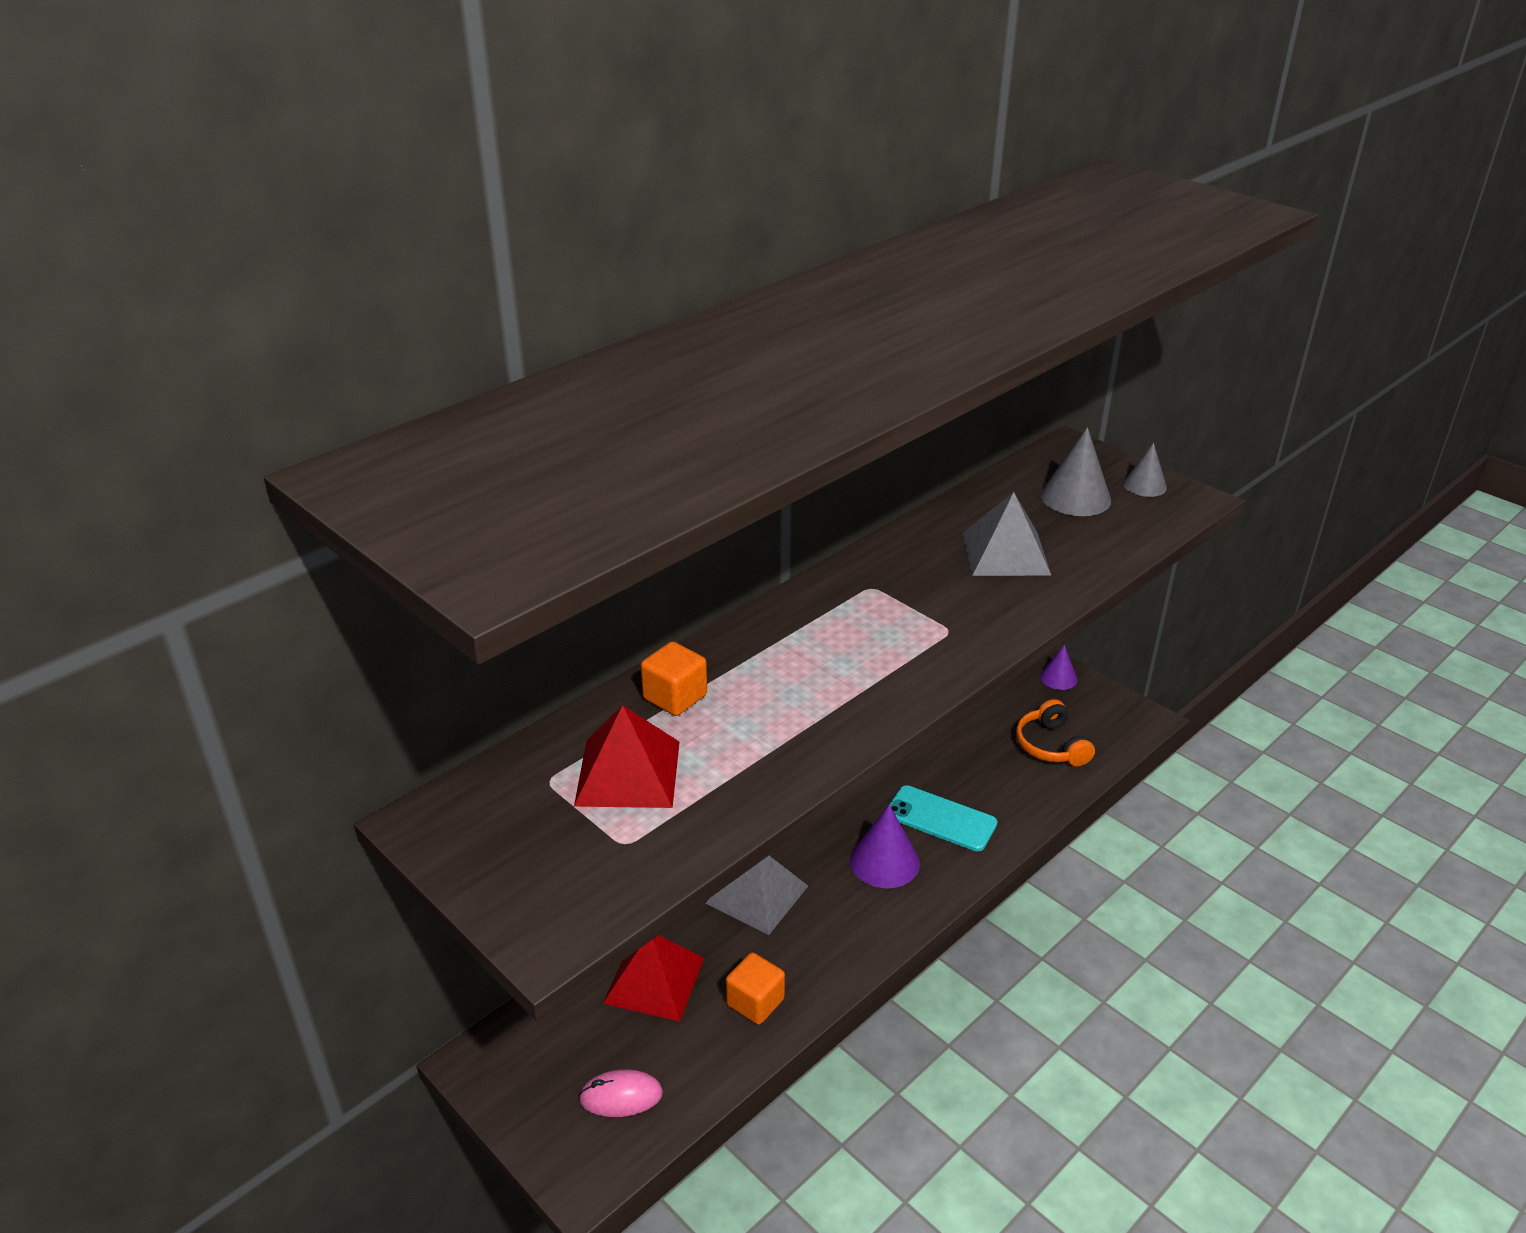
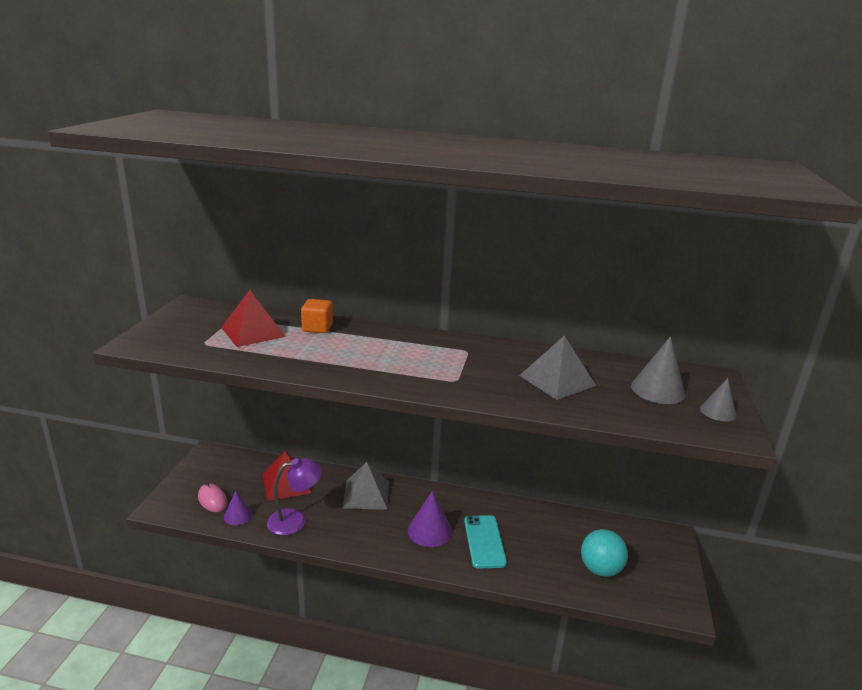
camera: 55 degrees right, 10 degrees down
orange cube [726,952,785,1025] -> purple lamp [267,458,322,535]
orange headphones [1016,699,1095,766] -> turquoise ball [581,529,628,577]
purple cone [1040,645,1077,690] -> purple cone moved to [224,491,252,525]

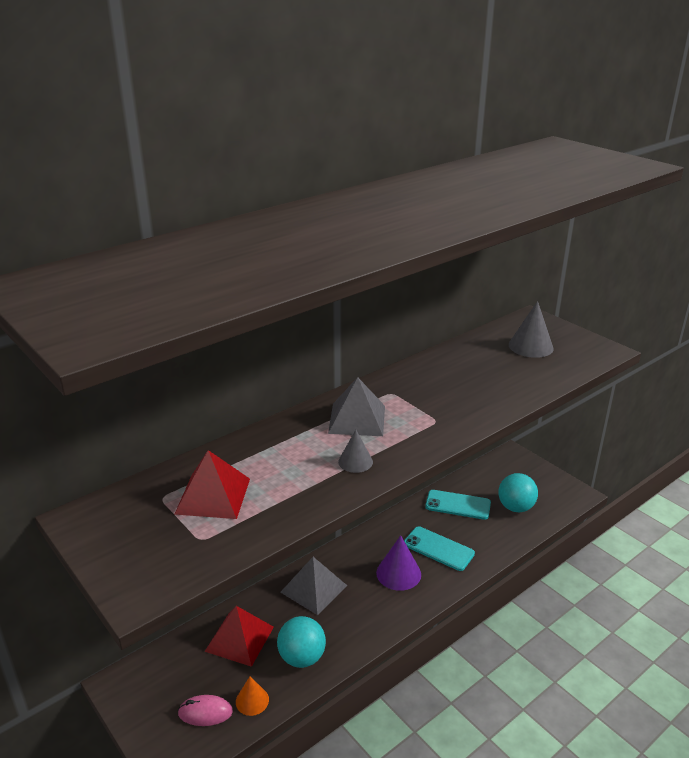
camera: 50 degrees left, 5 degrees up
purple cone [224,491,252,525] -> orange cone [236,676,269,716]
purple lamp [267,458,322,535] -> turquoise ball [277,616,326,668]
orange cube [301,299,333,333] -> none
grey pyramid [519,336,596,400] -> grey pyramid moved to [328,377,385,436]
grey cone [700,378,737,422] -> grey cone moved to [338,430,373,473]
none -> turquoise phone [425,490,491,520]

